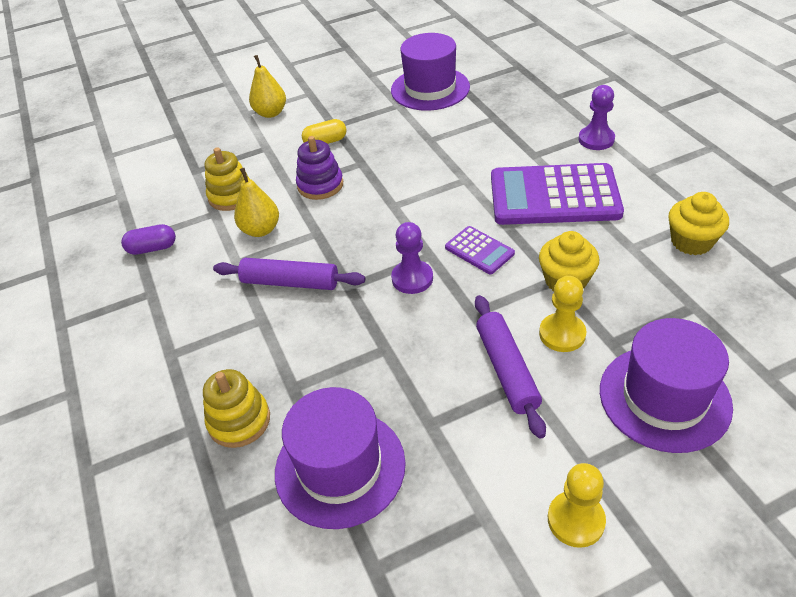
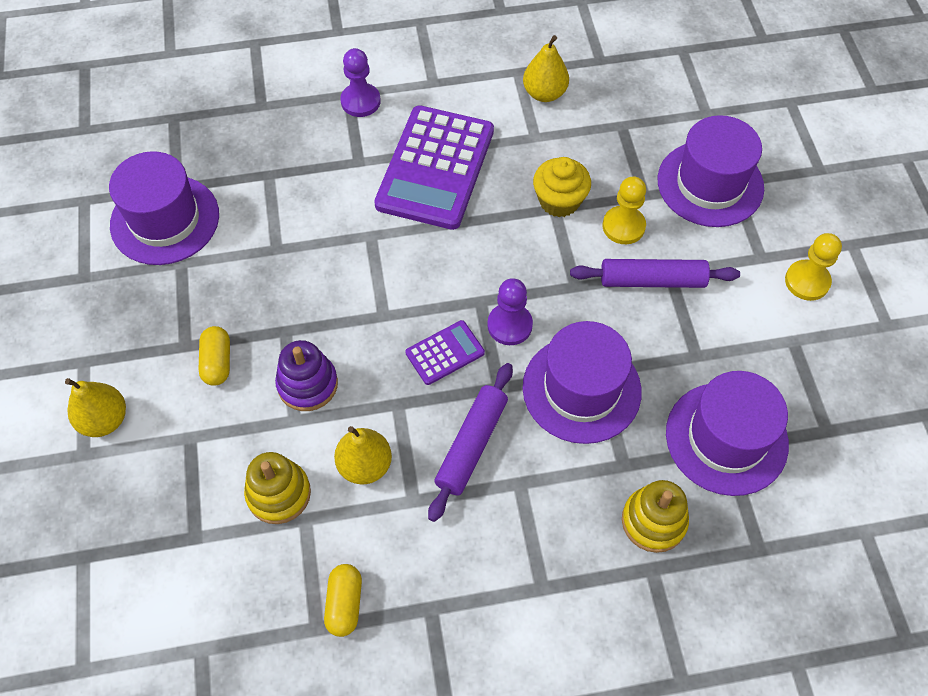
camera: 80 degrees left, 15 degrees up
purple capsule [121,224,176,255] -> yellow capsule [324,564,362,637]
purple calculator [445,226,515,274] -> purple calculator moved to [405,320,485,385]
yellow cupcake [669,192,729,255] -> yellow pear [523,35,569,102]
none -> purple hat [522,321,642,444]

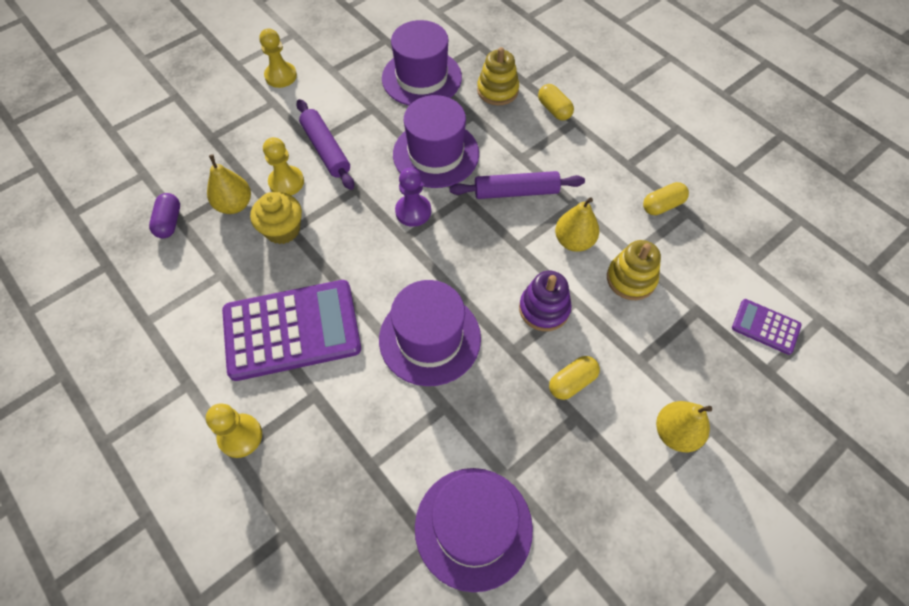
camera: 120 degrees left, 0 degrees up
purple pawn [340,48,381,117] -> yellow pawn [206,403,262,458]
purple calculator [405,320,485,385] -> purple calculator moved to [732,299,802,355]
yellow pear [523,35,569,102] -> yellow pear moved to [207,154,251,214]
purple hat [658,115,764,227] -> purple hat moved to [379,280,481,386]
none -> purple capsule [149,193,180,238]
none -> yellow capsule [538,84,574,121]

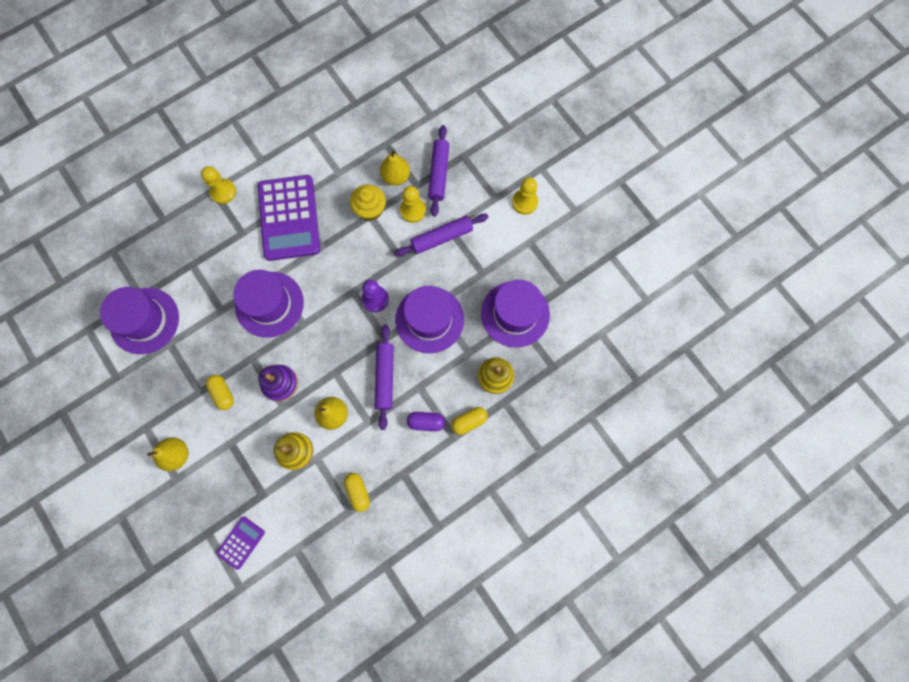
camera: 95 degrees right, 15 degrees up
purple capsule [149,193,180,238] -> purple capsule moved to [407,412,445,431]
none -> purple rolling pin [428,125,449,216]

